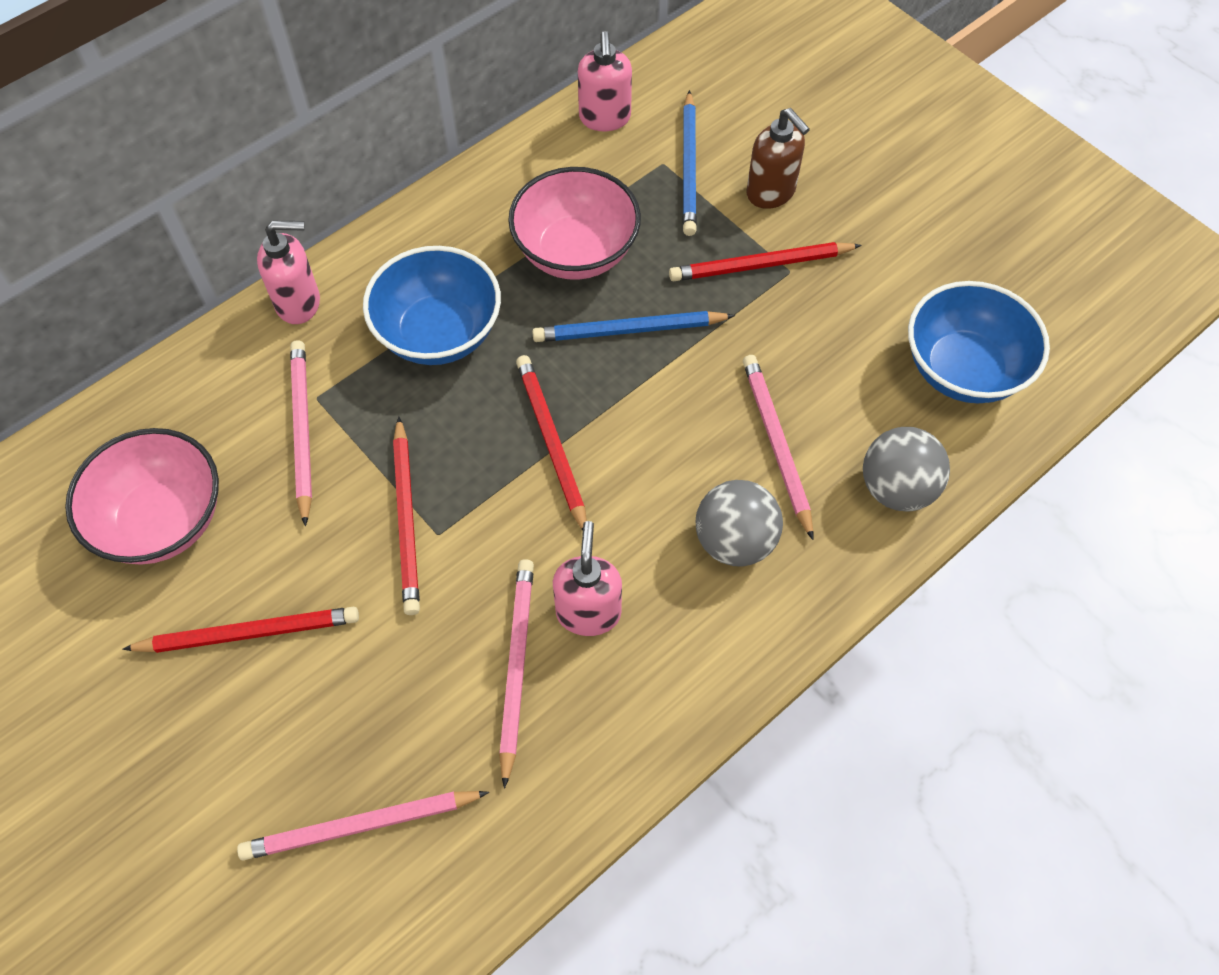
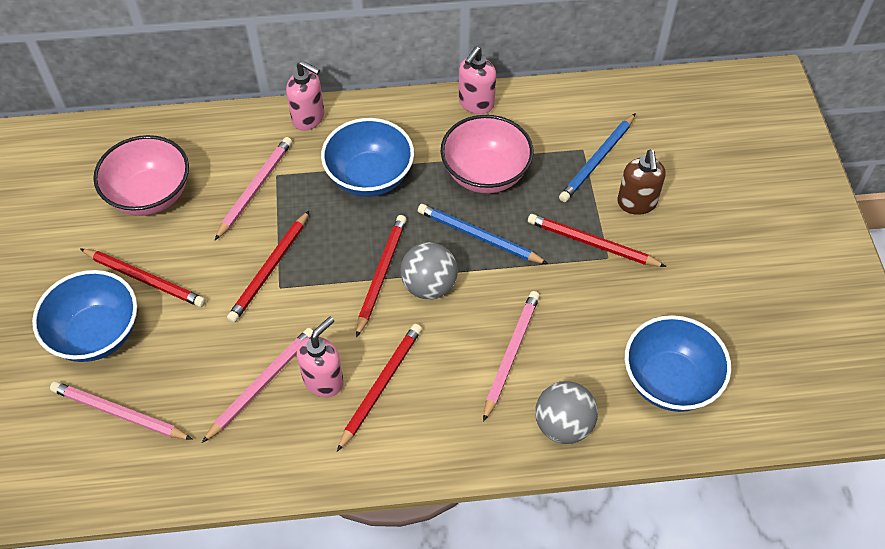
camera: 35 degrees right, 5 degrees down
pink soap dispenser [578,31,632,131] -> pink soap dispenser moved to [459,47,496,114]
grey ball [696,480,783,567] -> grey ball moved to [400,242,458,300]
none -> blue bowl [32,270,137,362]
none -> red pencil [337,324,422,452]

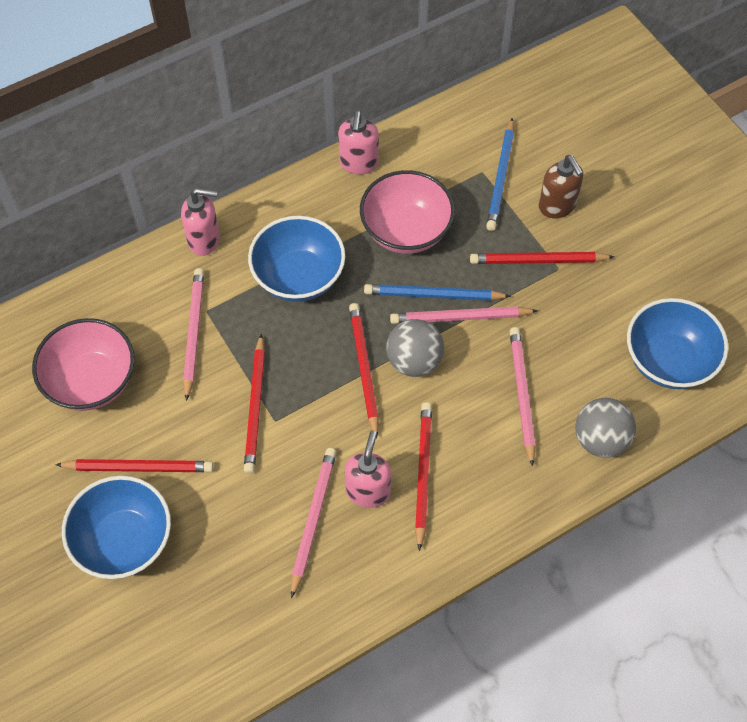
camera: 25 degrees left, 5 degrees up
pink pencil [50,381,193,440] -> pink pencil moved to [390,306,538,324]

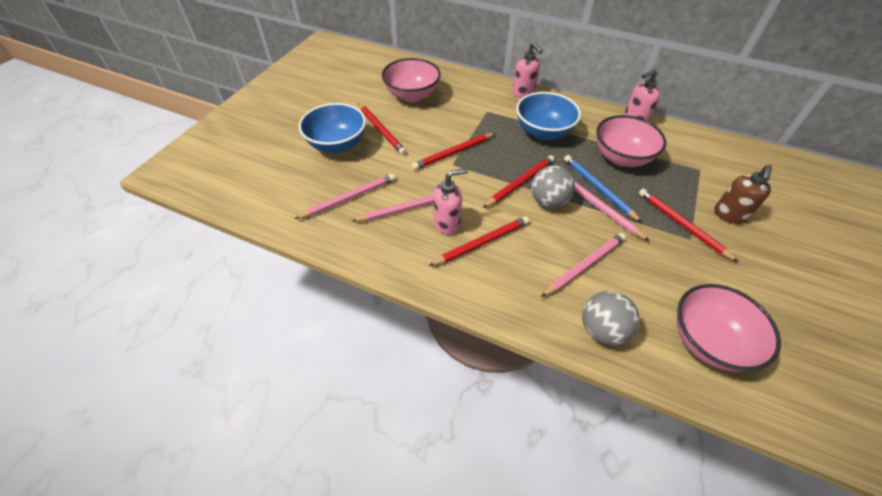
camera: 55 degrees right, 10 degrees down
pink pencil [183,268,204,401] -> pink pencil moved to [295,173,395,219]
blue pencil [486,118,514,231] -> none
blue bowl [627,298,728,389] -> pink bowl [677,284,781,372]

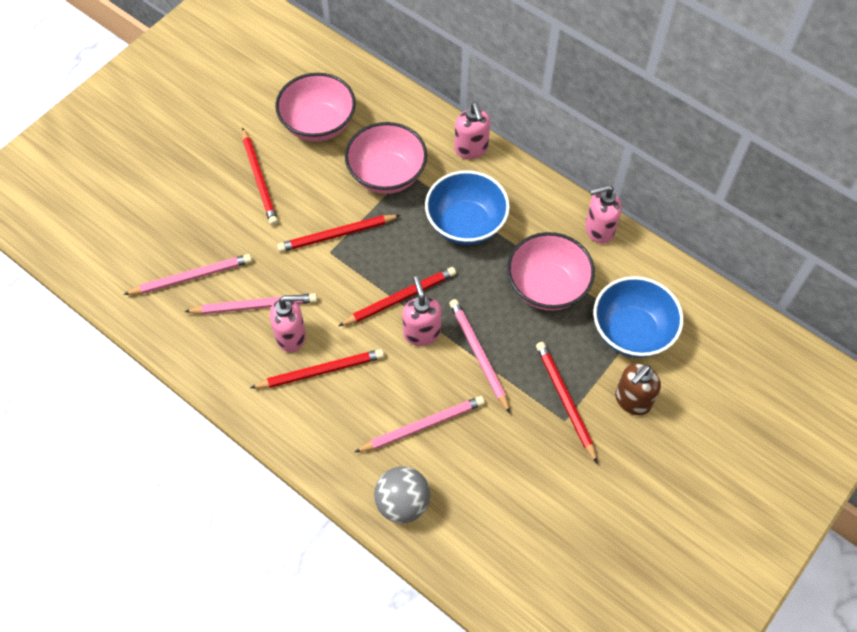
camera: 15 degrees right, 10 degrees up
blue bowl [299,103,366,153] -> blue bowl moved to [593,276,684,358]
grey ball [531,165,575,208] -> pink soap dispenser [402,276,442,346]
blue pencil [564,155,642,222] -> none
pink bowl [677,284,781,372] -> pink bowl moved to [345,122,427,194]

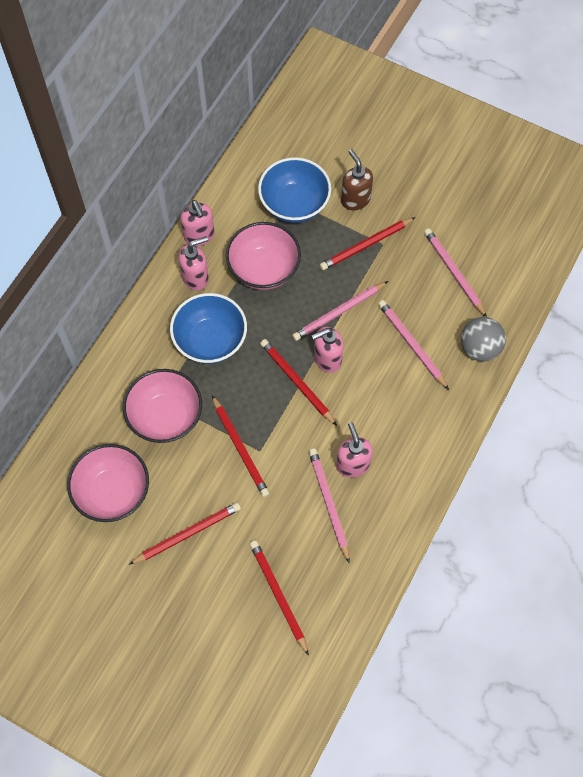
camera: 100 degrees left, 5 degrees up
pink pencil [123,254,252,295] -> pink pencil moved to [424,228,487,317]
red pencil [250,349,384,388] -> red pencil moved to [250,540,309,656]
pink soap dispenser [454,103,490,159] -> pink soap dispenser moved to [178,236,209,291]
brown soap dispenser [615,363,661,415] -> brown soap dispenser turned 150 degrees counterclockwise [341,149,373,210]

